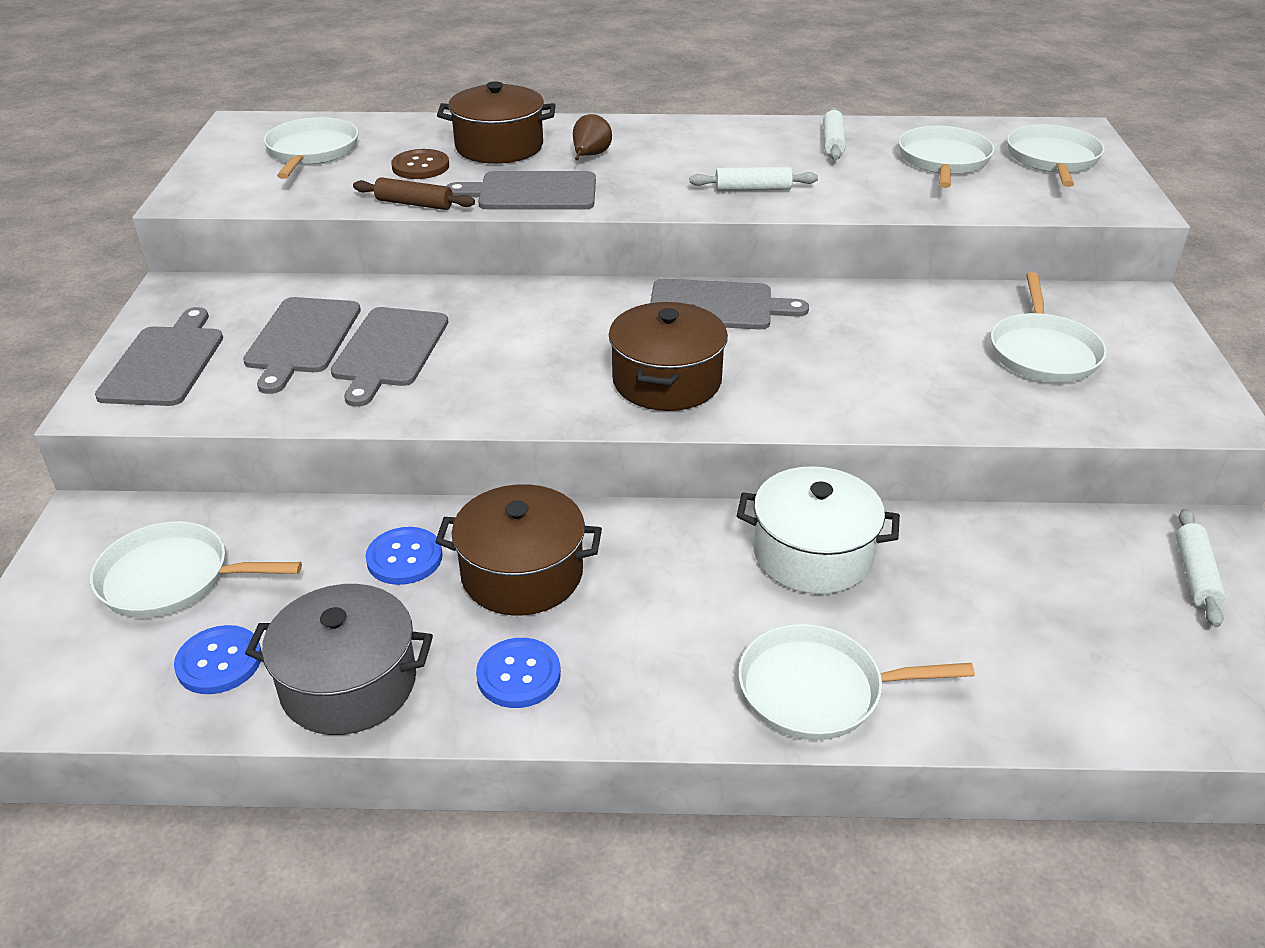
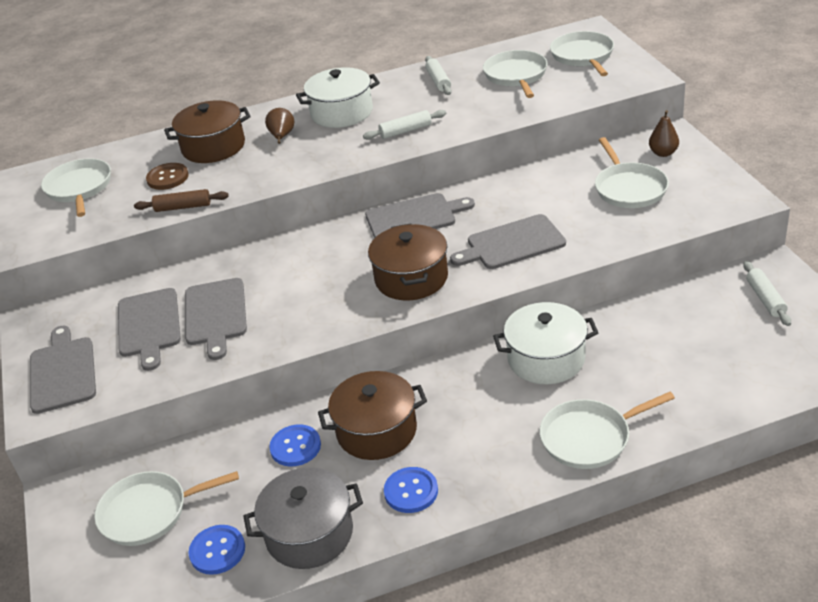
camera: 15 degrees left, 0 degrees up
grey cutting board [447,171,596,210] -> grey cutting board moved to [450,214,566,269]
none -> white pot [296,67,380,128]
none -> brown pear [649,110,679,157]

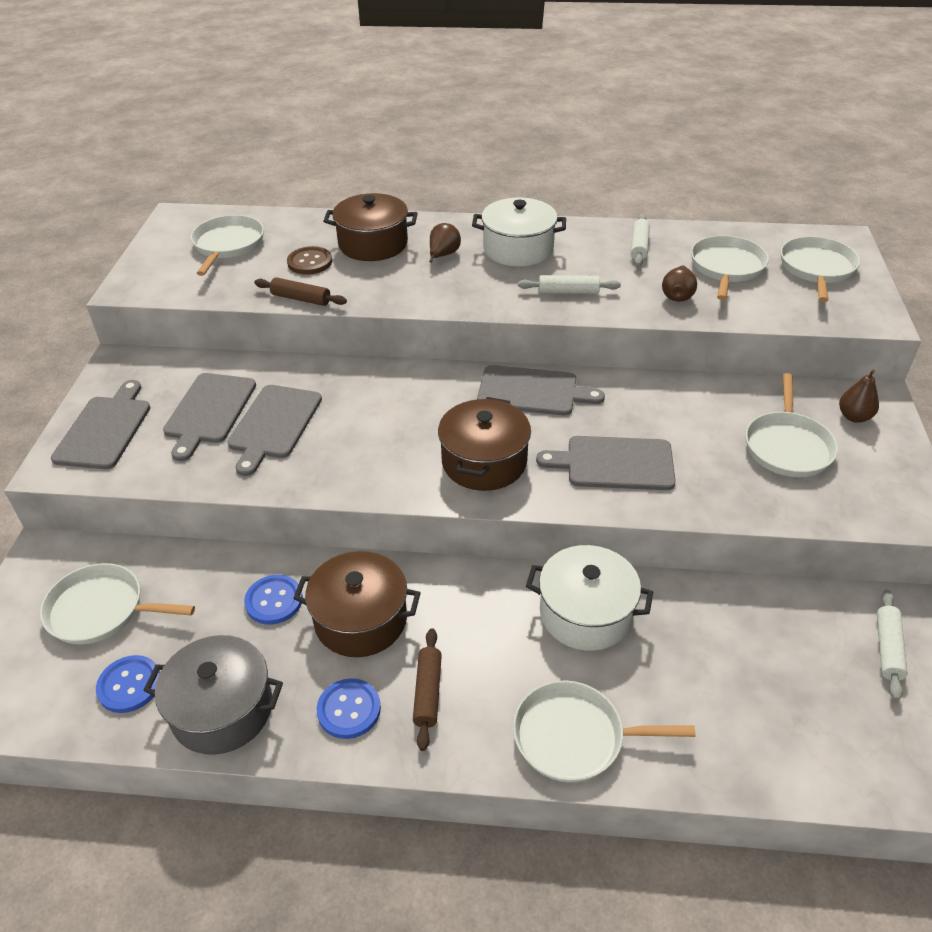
camera: 20 degrees right, 5 degrees up
none -> brown rolling pin [413,628,442,751]
none -> brown pear [662,266,697,302]

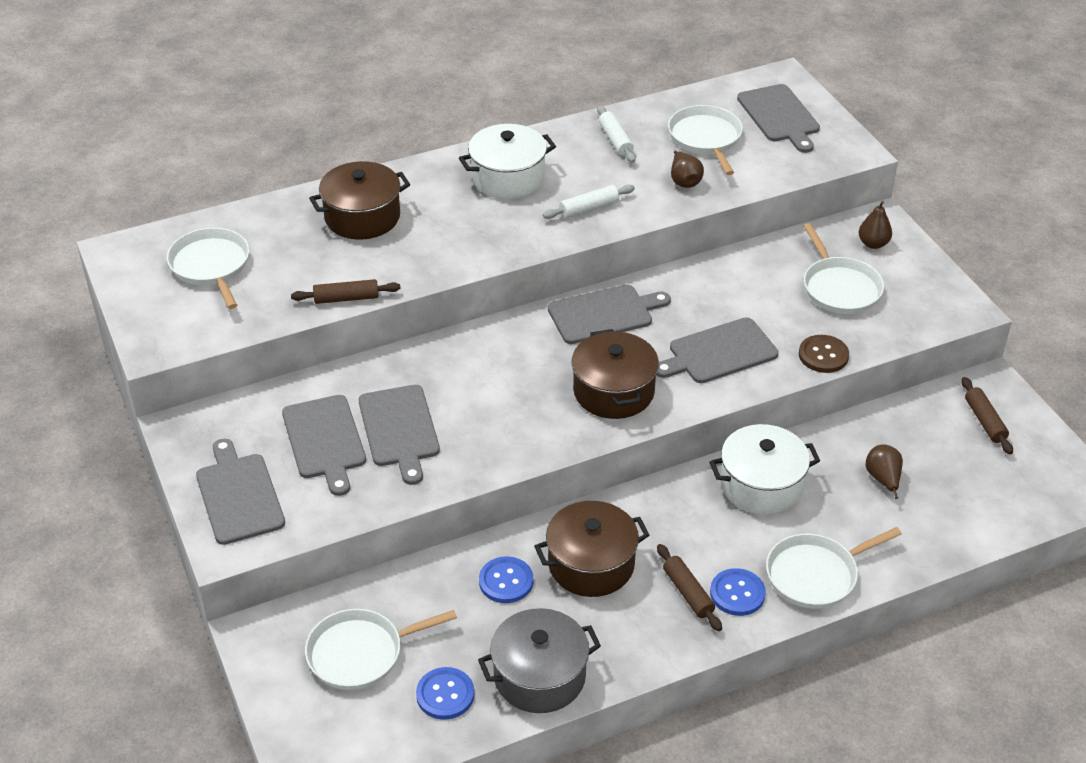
camera: 30 degrees left, 0 degrees up
brown button [287,246,332,275] -> brown button moved to [799,335,849,373]
blue button [317,678,381,739] -> blue button moved to [710,568,766,616]
brown pear [429,223,461,263] -> brown pear moved to [866,445,903,499]
white pan [780,236,860,302] -> grey cutting board [737,84,820,153]
white rolling pin [877,590,908,701] -> brown rolling pin [962,377,1013,454]

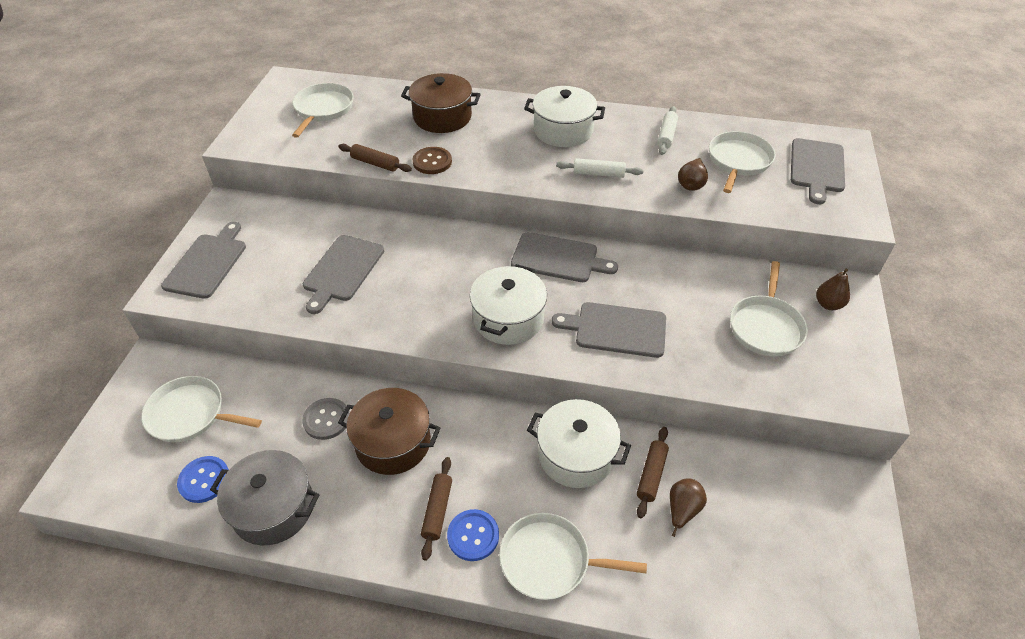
camera: 35 degrees right, 5 degrees up
grey cutting board [282,395,366,496] -> none
blue button [479,556,533,603] -> grey button [302,398,349,440]
brown pot [571,329,659,419] -> white pot [470,264,547,345]
brown button [799,335,849,373] -> brown button moved to [412,147,452,174]
brown rolling pin [962,377,1013,454] -> brown rolling pin moved to [637,427,669,518]

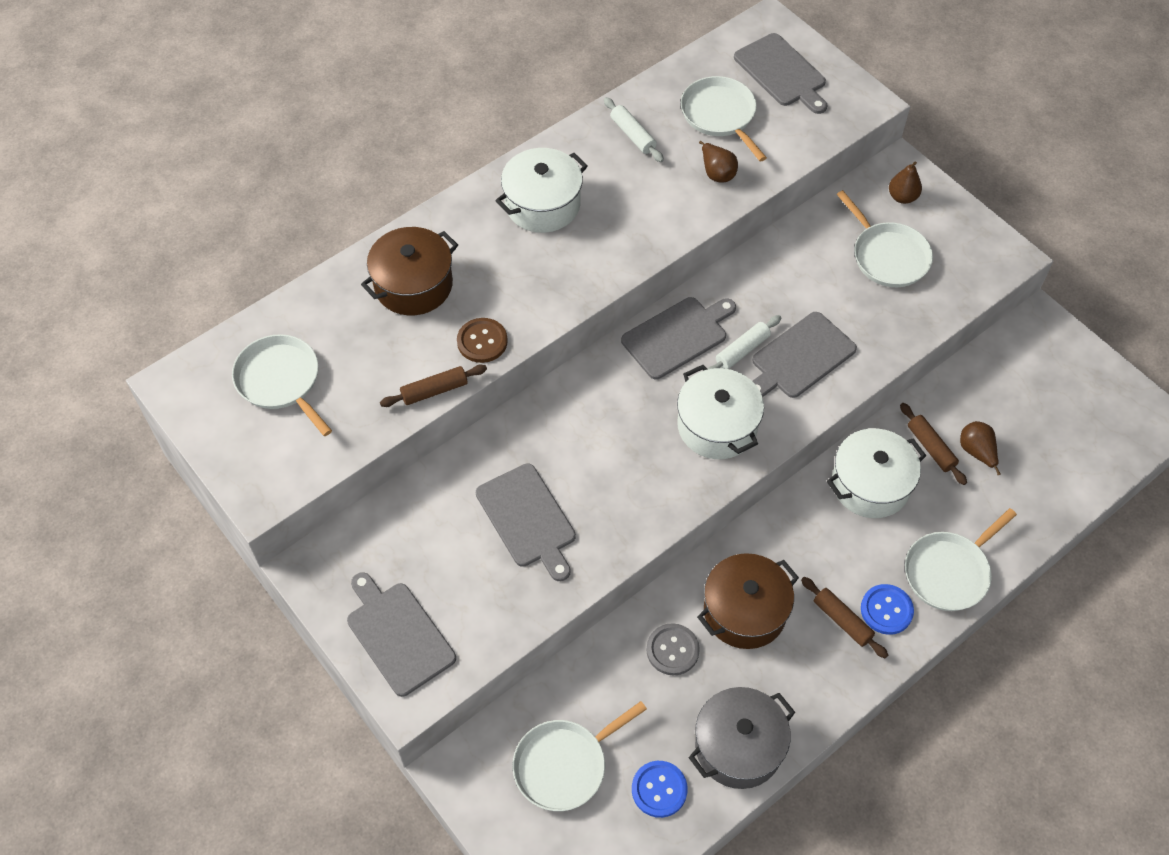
camera: 50 degrees left, 10 degrees up
white rolling pin [556,158,643,178] -> white rolling pin moved to [707,315,781,369]

